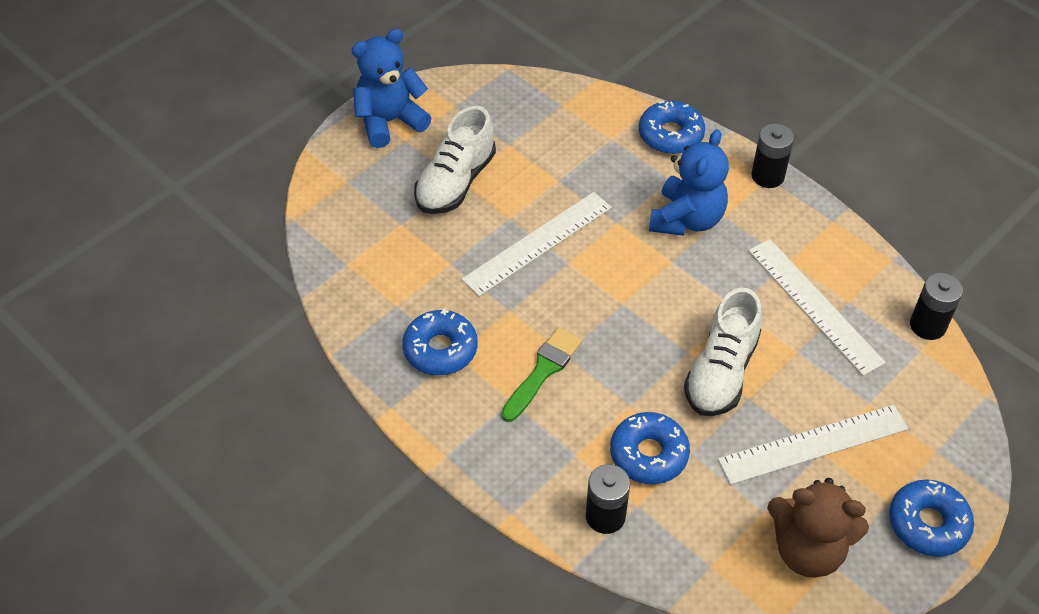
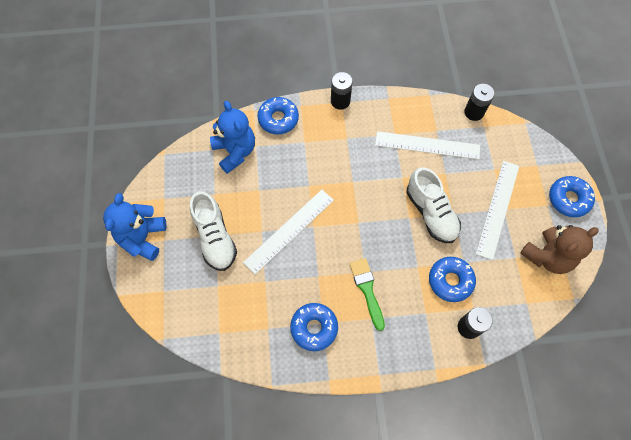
camera: 50 degrees left, 15 degrees up
white ruler [461,192,612,296] -> white ruler turned 45 degrees clockwise [243,190,334,274]
blue teddy bear [649,129,729,236] -> blue teddy bear moved to [210,101,255,174]

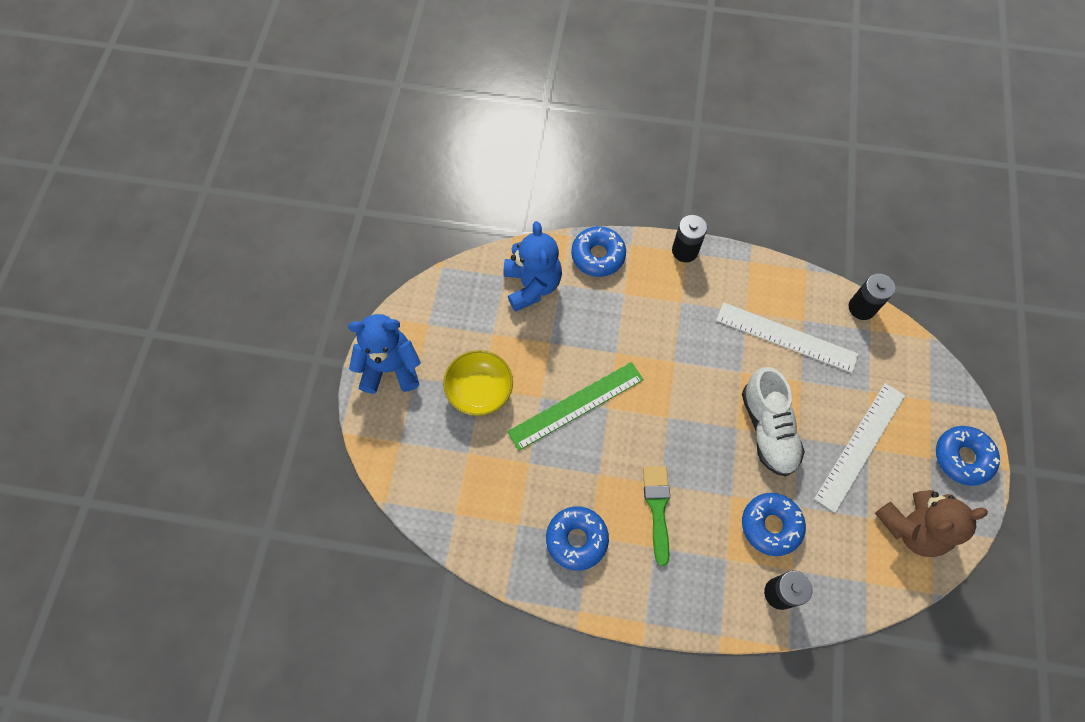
camera: 15 degrees right, 0 degrees up
blue teddy bear [103,193,167,261] -> blue teddy bear turned 60 degrees clockwise [348,314,421,394]
white shoe [190,191,237,271] -> yellow bowl [443,350,513,416]
white ruler [243,190,334,274] -> green ruler [507,362,644,451]

